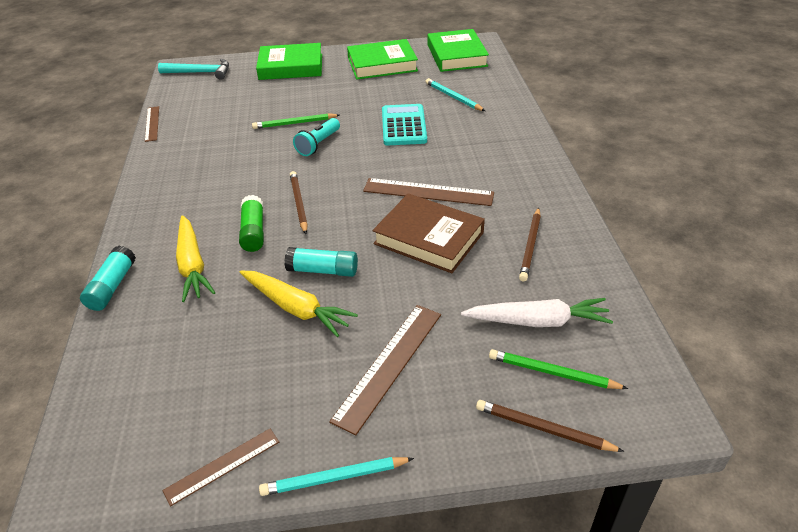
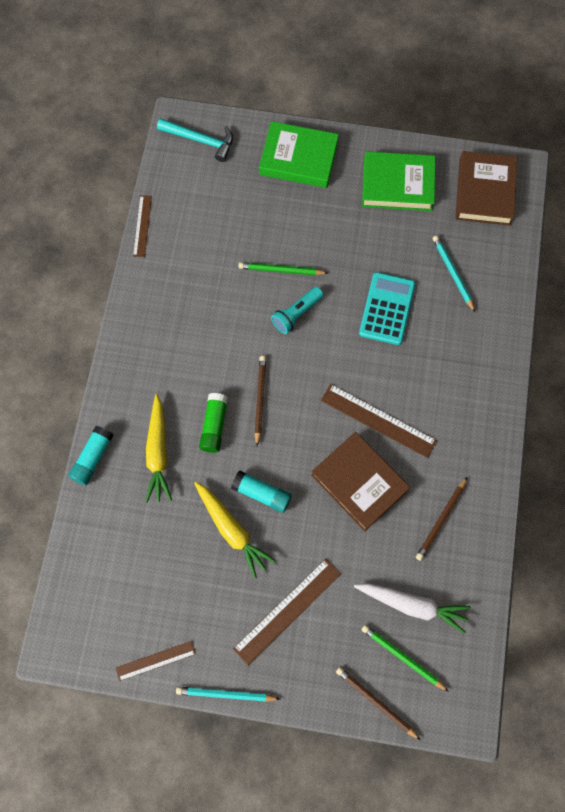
camera: 15 degrees right, 30 degrees up
green book [428,29,489,72] -> brown book [455,151,517,226]

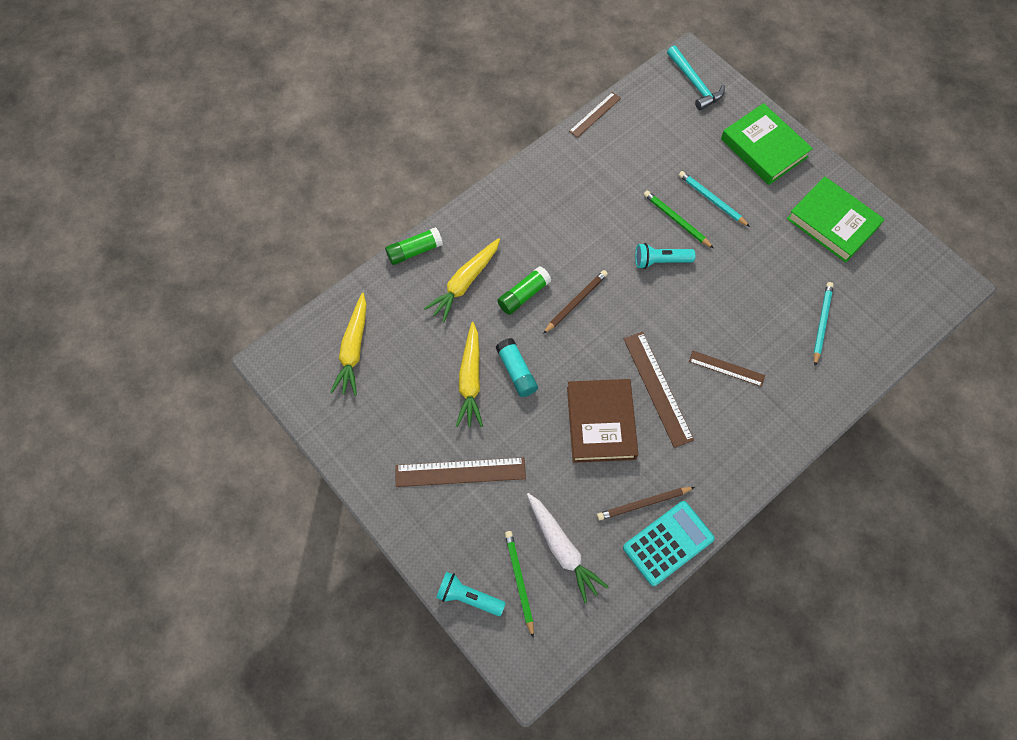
camera: 40 degrees right, 5 degrees down
turquoise glue stick [68,426,114,485] -> green glue stick [385,227,443,265]
brown ruler [116,641,196,681] -> brown ruler moved to [689,351,765,387]
turquoise pencil [176,687,280,702] -> turquoise pencil moved to [679,171,750,227]
brown pencil [336,667,421,740] -> turquoise flashlight [436,572,506,616]
turquoise calculator [359,272,415,345] -> turquoise calculator moved to [623,501,715,586]
brown book [455,151,517,226] -> none
none -> yellow carrot [330,293,367,396]

